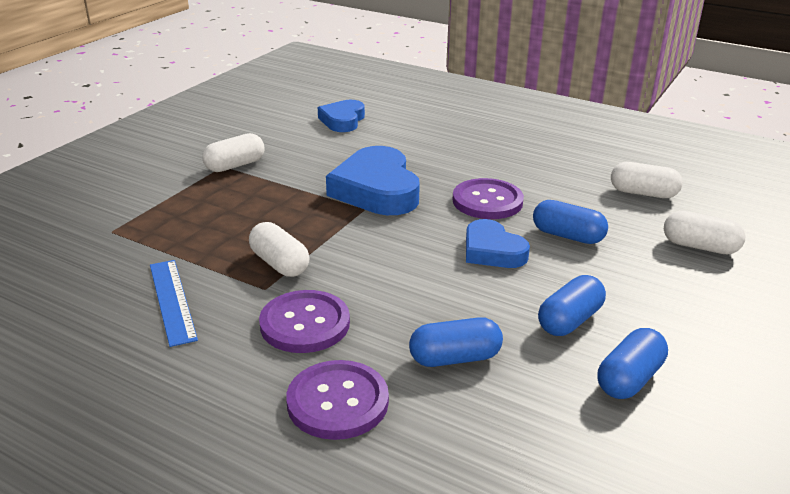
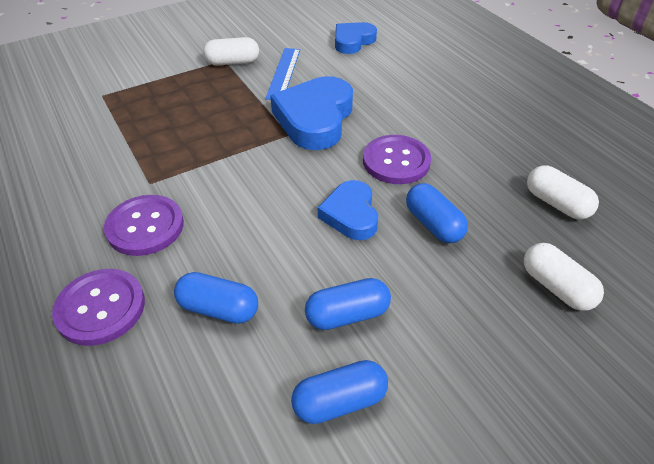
camera: 30 degrees right, 15 degrees up
blue ruler [150,260,198,347] -> blue ruler moved to [265,48,300,100]
white capsule [249,222,310,277] -> none

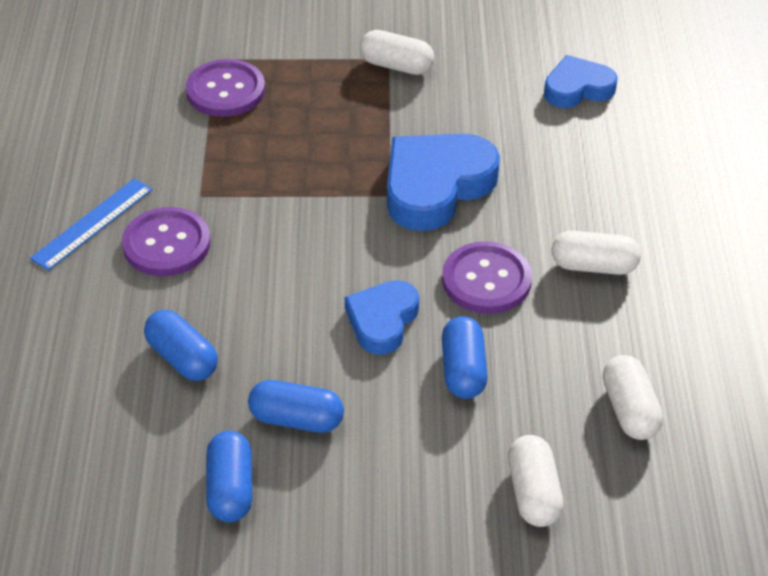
camera: 30 degrees right, 0 degrees up
purple button [52,269,145,346] -> purple button moved to [186,59,265,117]
blue ruler [265,48,300,100] -> blue ruler moved to [30,178,152,271]
blue capsule [291,360,388,424] -> blue capsule turned 75 degrees clockwise [206,431,253,522]
none -> white capsule [551,231,641,275]

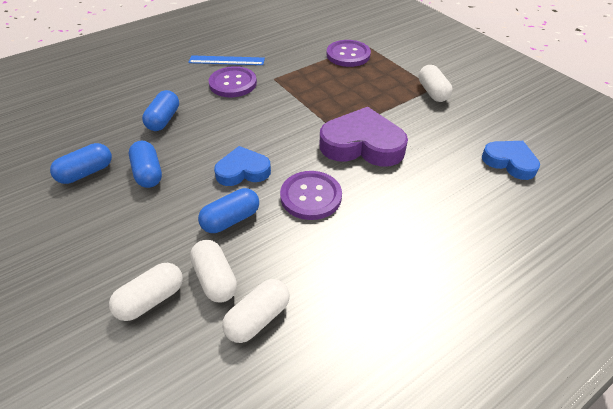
camera: 55 degrees right, 0 degrees up
blue heart [387,134,500,231] -> purple heart [320,107,408,167]
white capsule [551,231,641,275] -> white capsule moved to [190,240,237,303]

